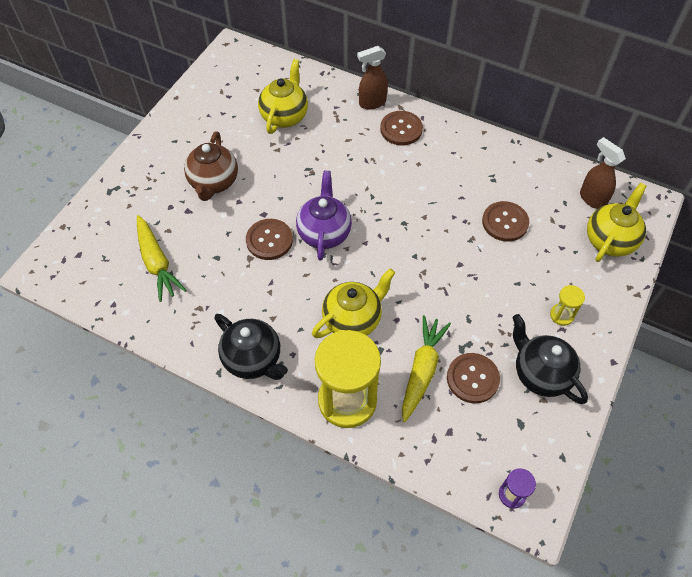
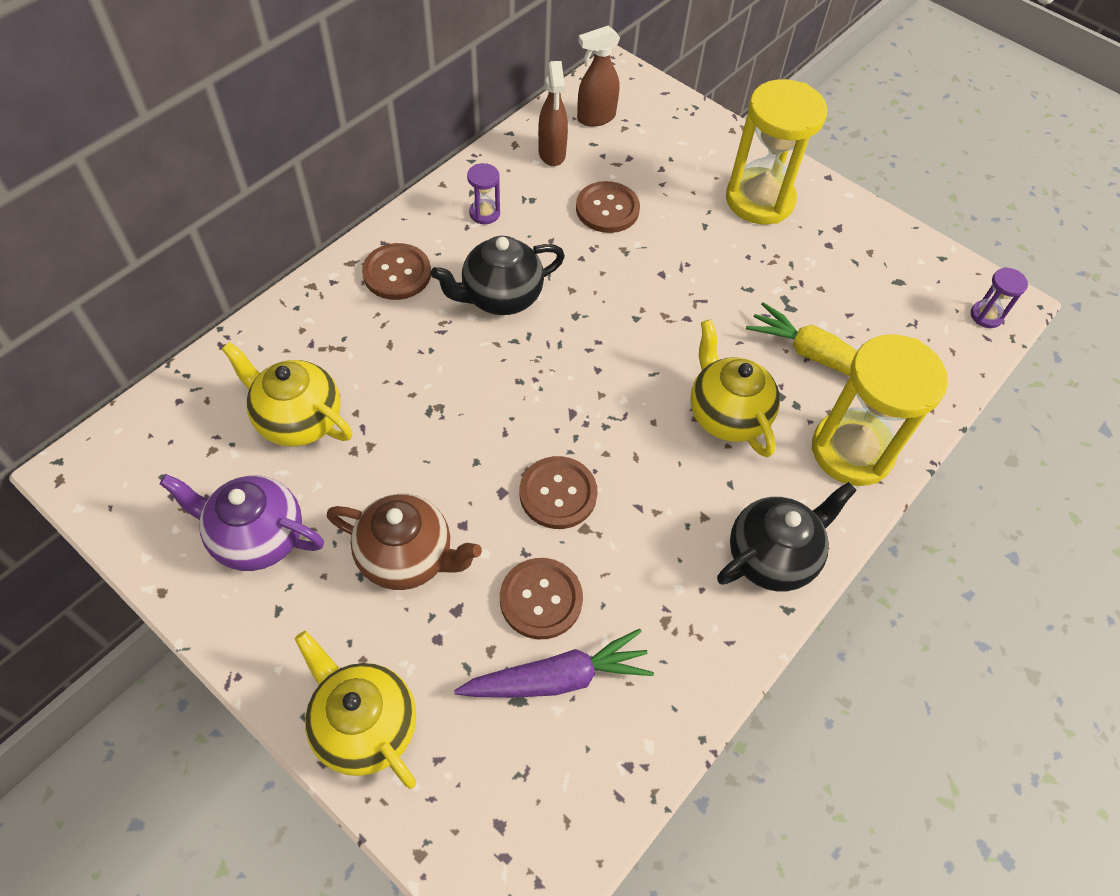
camera: 80 degrees left, 0 degrees up
yellow carrot [137,215,186,302] -> purple carrot [454,629,654,698]
purple teapot [296,171,352,260] -> purple teapot moved to [159,474,324,571]
brown spray bottle [357,46,388,109] -> brown spray bottle moved to [538,61,568,166]
brown button [447,353,500,403] -> brown button moved to [500,558,583,639]
black teapot [512,314,588,404] -> black teapot moved to [431,236,565,315]
yellow hourglass [550,285,585,326] -> yellow hourglass [726,79,827,225], size x2.32
yellow teapot [587,183,646,262] -> yellow teapot moved to [295,631,416,789]
none -> purple hourglass [467,163,500,224]

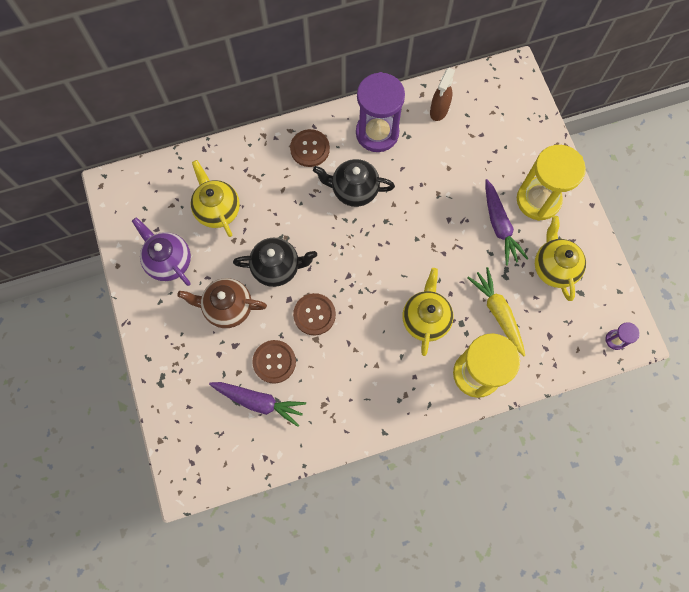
camera: 35 degrees right, 15 degrees up
yellow teapot [295,631,416,789] -> yellow teapot moved to [535,216,586,301]
brown teapot [327,494,482,590] -> brown teapot turned 135 degrees clockwise [177,278,267,328]
purple hourglass [467,163,500,224] -> purple hourglass [356,72,405,152], size x2.32
brown button [576,181,640,233] -> none
brown spray bottle [577,25,620,126] -> none
black teapot [717,482,857,591] -> black teapot moved to [233,238,317,287]
none -> purple carrot [485,179,528,266]

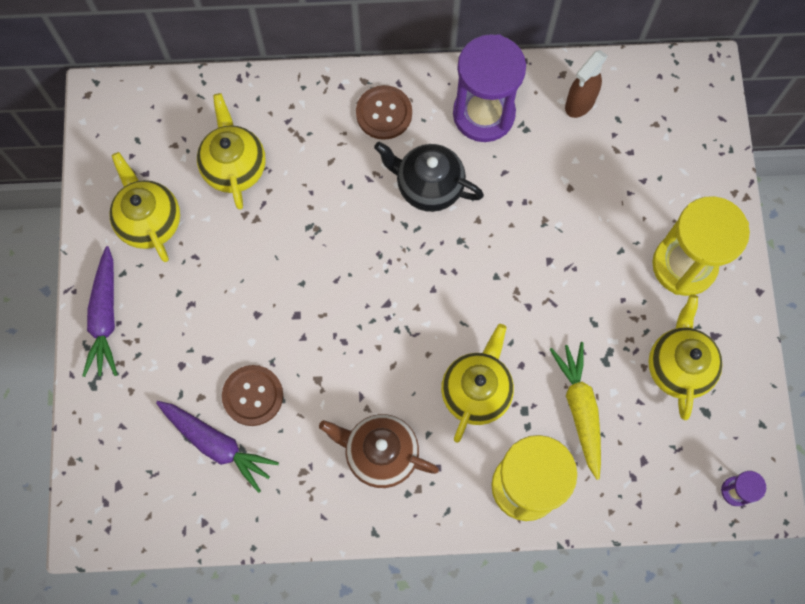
camera: 15 degrees right, 0 degrees up
purple teapot [132,217,191,286] -> yellow teapot [109,152,180,262]
brown teapot [177,278,267,328] -> brown teapot moved to [319,414,439,488]
black teapot [233,238,317,287] -> none
brown button [293,293,336,336] -> none
purple carrot [485,179,528,266] -> purple carrot moved to [82,246,117,377]

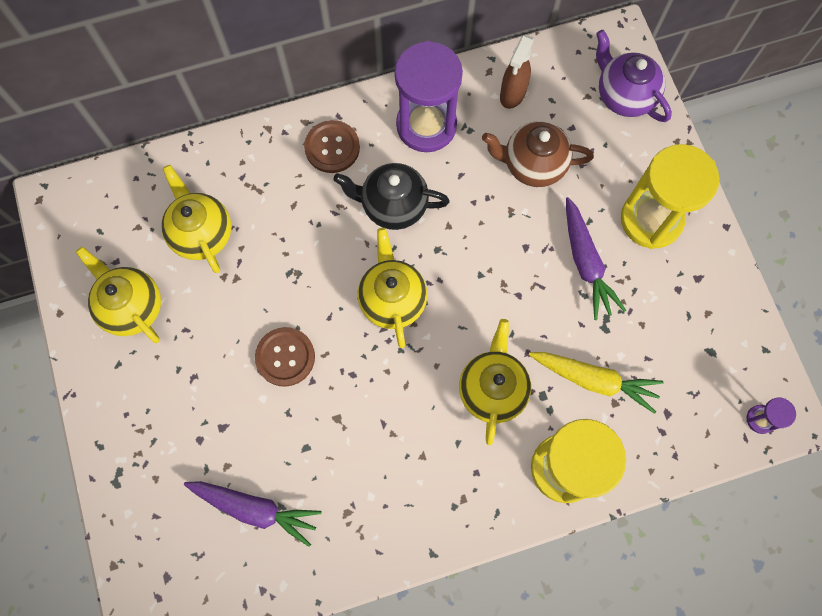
camera: 15 degrees left, 0 degrees up
purple carrot [82,246,117,377] -> purple carrot moved to [566,197,626,320]
brown button [222,365,283,426] -> brown button moved to [255,327,315,387]
brown teapot [319,414,439,488] -> brown teapot moved to [482,121,594,187]
yellow carrot [549,342,601,480] -> yellow carrot turned 135 degrees clockwise [529,352,664,414]
yellow teapot [648,294,722,420] -> yellow teapot moved to [358,228,427,348]
none -> purple teapot [596,30,672,122]

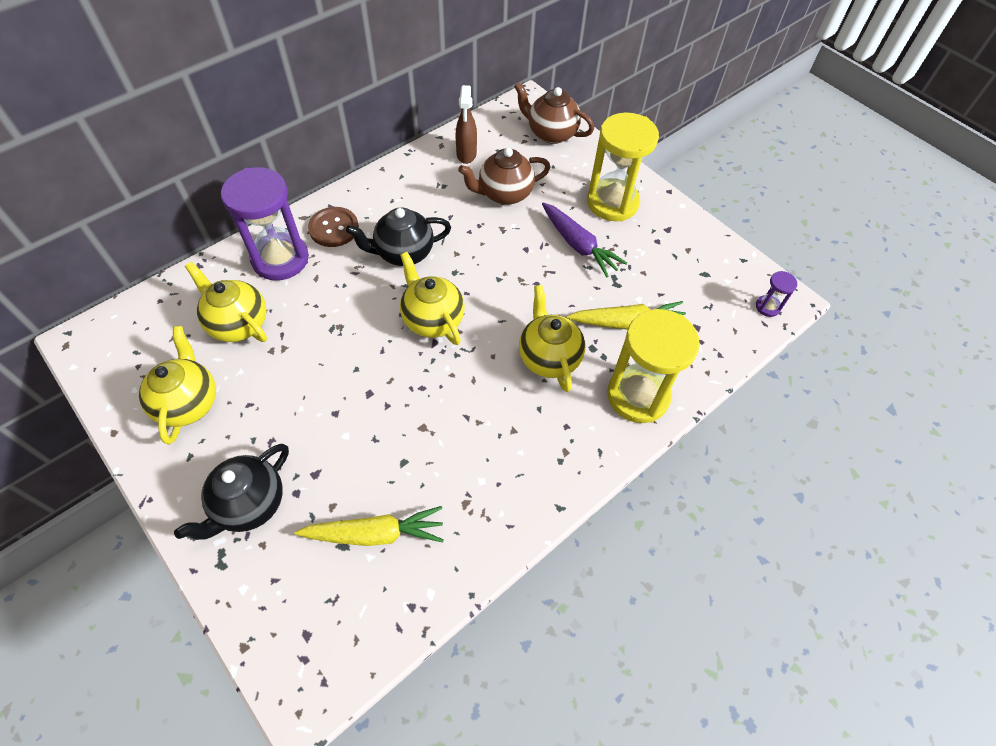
camera: 25 degrees left, 15 degrees down
yellow teapot [76,247,161,343] -> yellow teapot turned 60 degrees clockwise [139,326,216,444]
purple carrot [184,481,321,547] -> yellow carrot [294,506,444,546]
brown button [255,327,315,387] -> none
purple hourglass [394,41,463,152] -> purple hourglass moved to [221,167,309,280]
purple teapot [596,30,672,122] -> brown teapot [514,82,594,144]
none -> black teapot [174,444,289,540]

